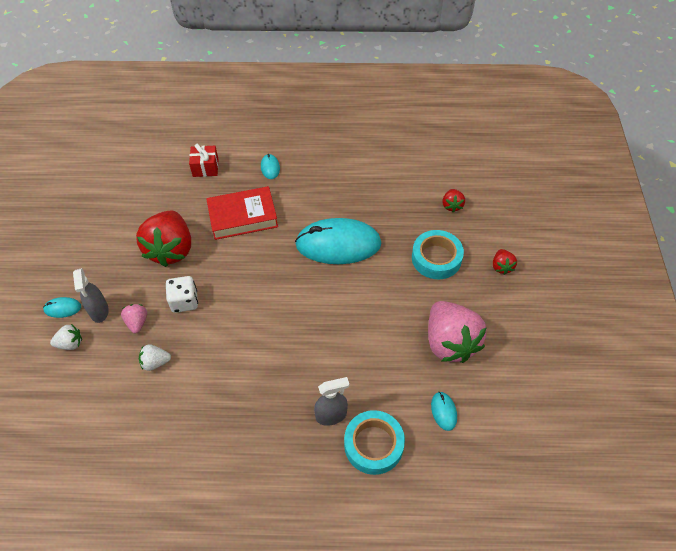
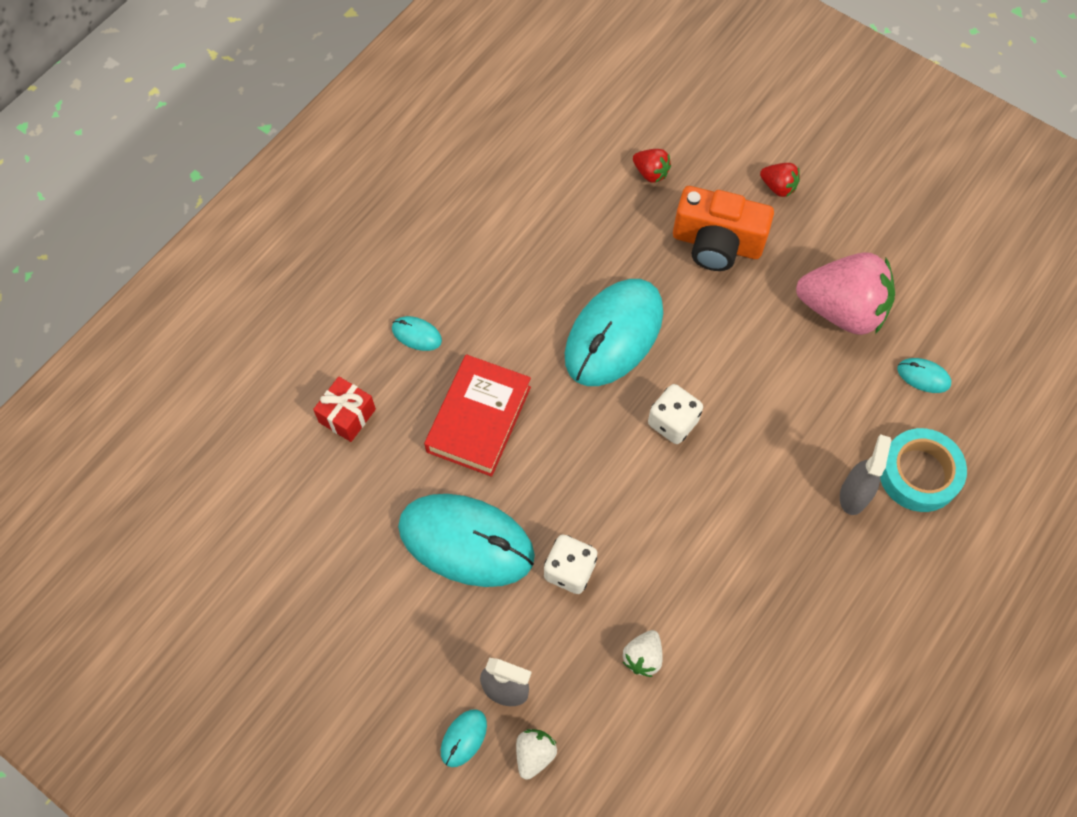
camera: 55 degrees left, 10 degrees up
pink strawberry [121,304,147,334] -> none
red strawberry [136,211,191,267] -> turquoise mouse [398,494,535,587]
turquoise tape [412,230,464,279] -> orange camera [673,186,774,271]
none -> white dice [648,384,703,444]

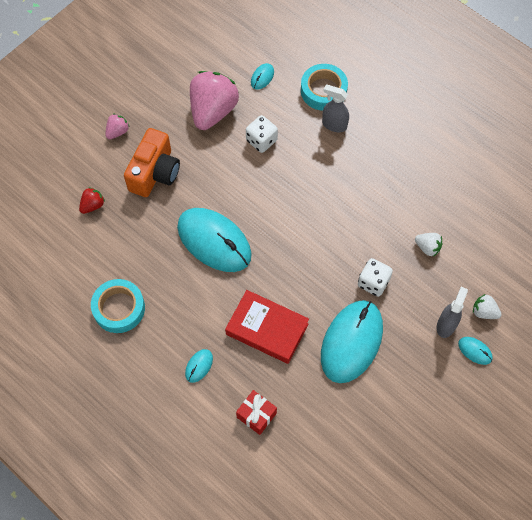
camera: 85 degrees left, 0 degrees up
white dice [648,384,703,444] -> white dice moved to [246,115,278,153]
red strawberry [760,163,800,197] -> pink strawberry [105,114,130,139]
none -> turquoise tape [91,279,145,333]

